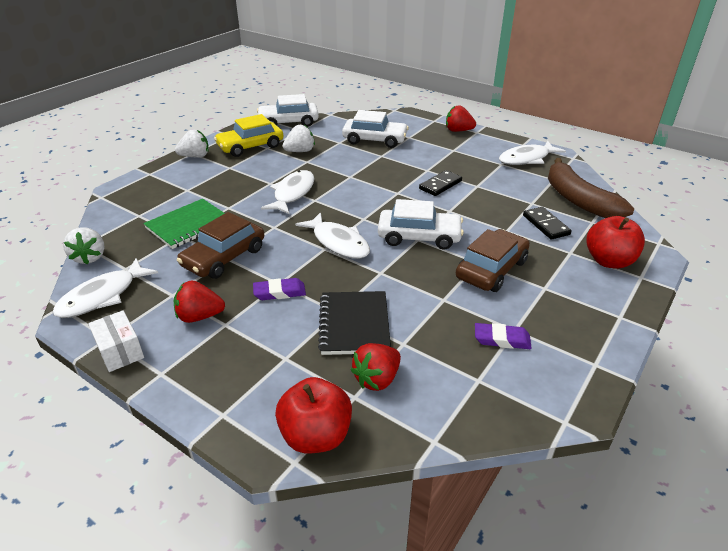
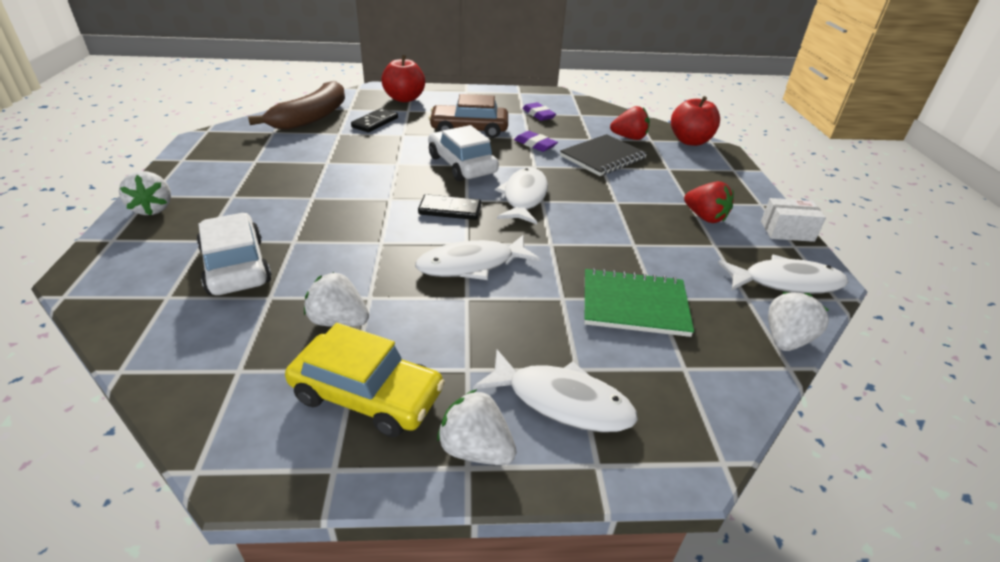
camera: 130 degrees left, 0 degrees up
white box [88,310,144,372] -> white box turned 75 degrees clockwise [761,198,826,242]
brown car [177,212,264,279] -> none
purple eraser [253,278,306,300] -> purple eraser moved to [514,131,558,152]
white car [257,94,319,127] -> none
black domino [419,170,462,196] -> black domino moved to [418,194,481,220]
red strawberry [446,105,476,132] -> white strawberry [119,171,171,216]
white fish [499,141,566,165] -> white fish moved to [473,349,638,432]

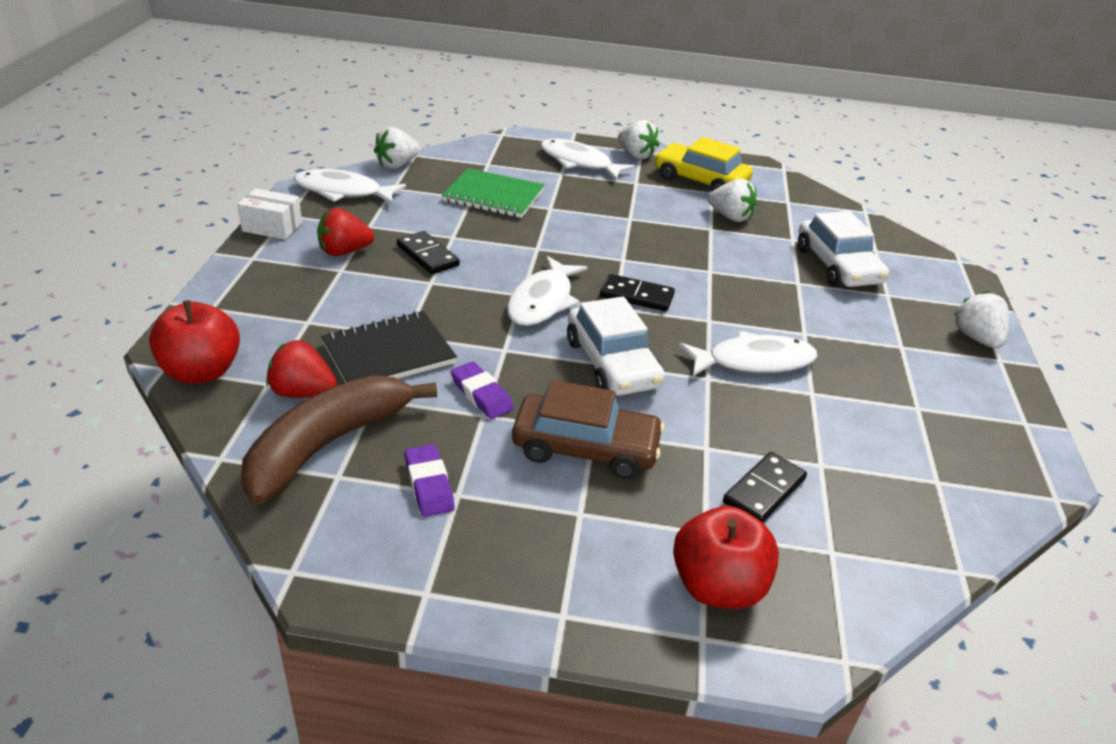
camera: 170 degrees left, 0 degrees up
brown banana [248,81,345,130] -> brown banana moved to [241,375,437,504]
white fish [415,235,540,280] -> white fish moved to [679,331,818,376]
red strawberry [684,181,734,223] -> red strawberry turned 75 degrees counterclockwise [317,208,374,256]
none -> black domino [397,231,460,274]

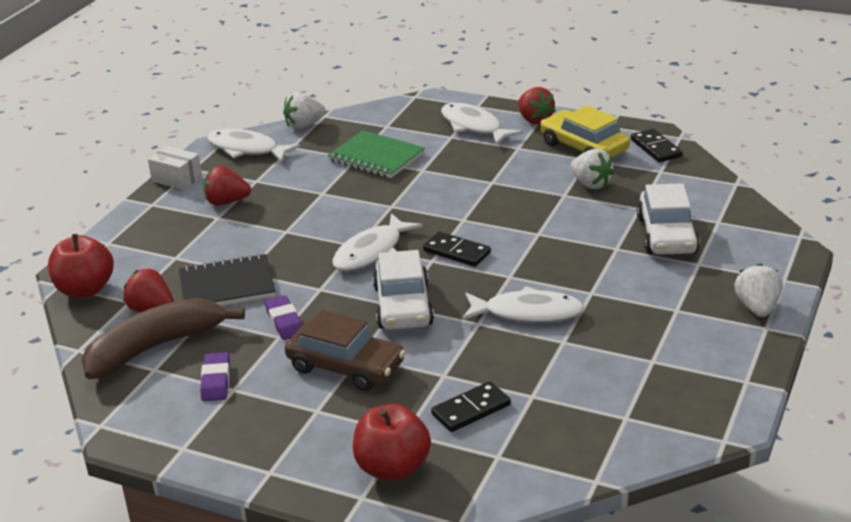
camera: 20 degrees right, 5 degrees down
black domino [397,231,460,274] -> black domino moved to [631,129,682,162]
white strawberry [617,120,659,159] -> red strawberry [518,87,556,124]

